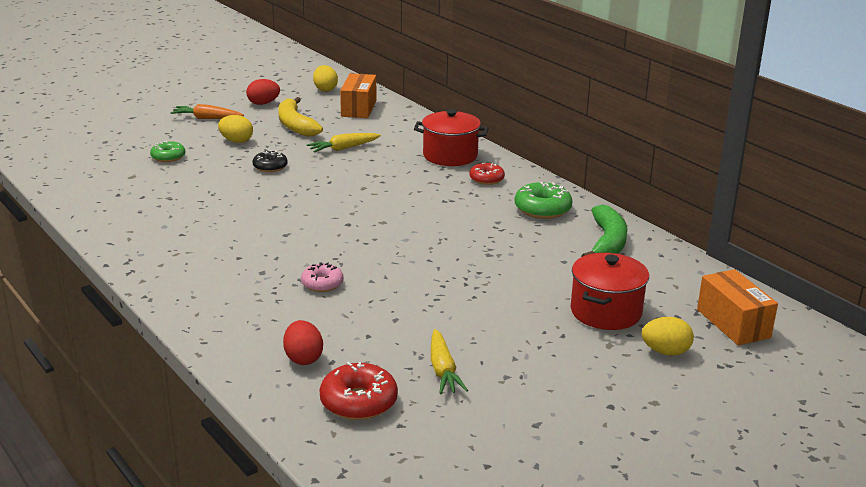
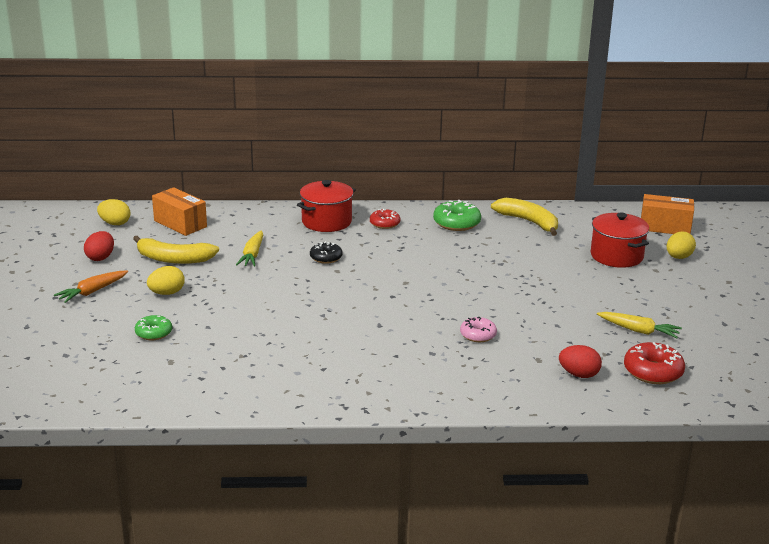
camera: 55 degrees left, 0 degrees up
black donut [252,150,288,172] -> black donut moved to [310,241,342,264]
green banana [581,205,627,257] -> yellow banana [491,198,558,236]

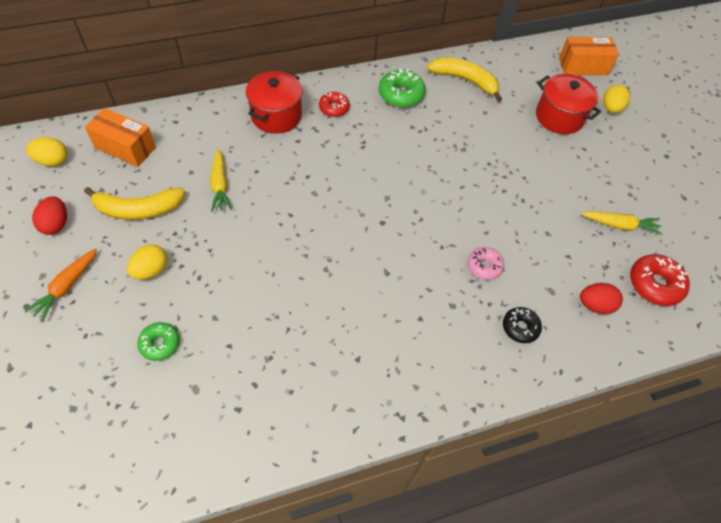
camera: 20 degrees left, 30 degrees up
black donut [310,241,342,264] -> black donut moved to [503,307,542,343]

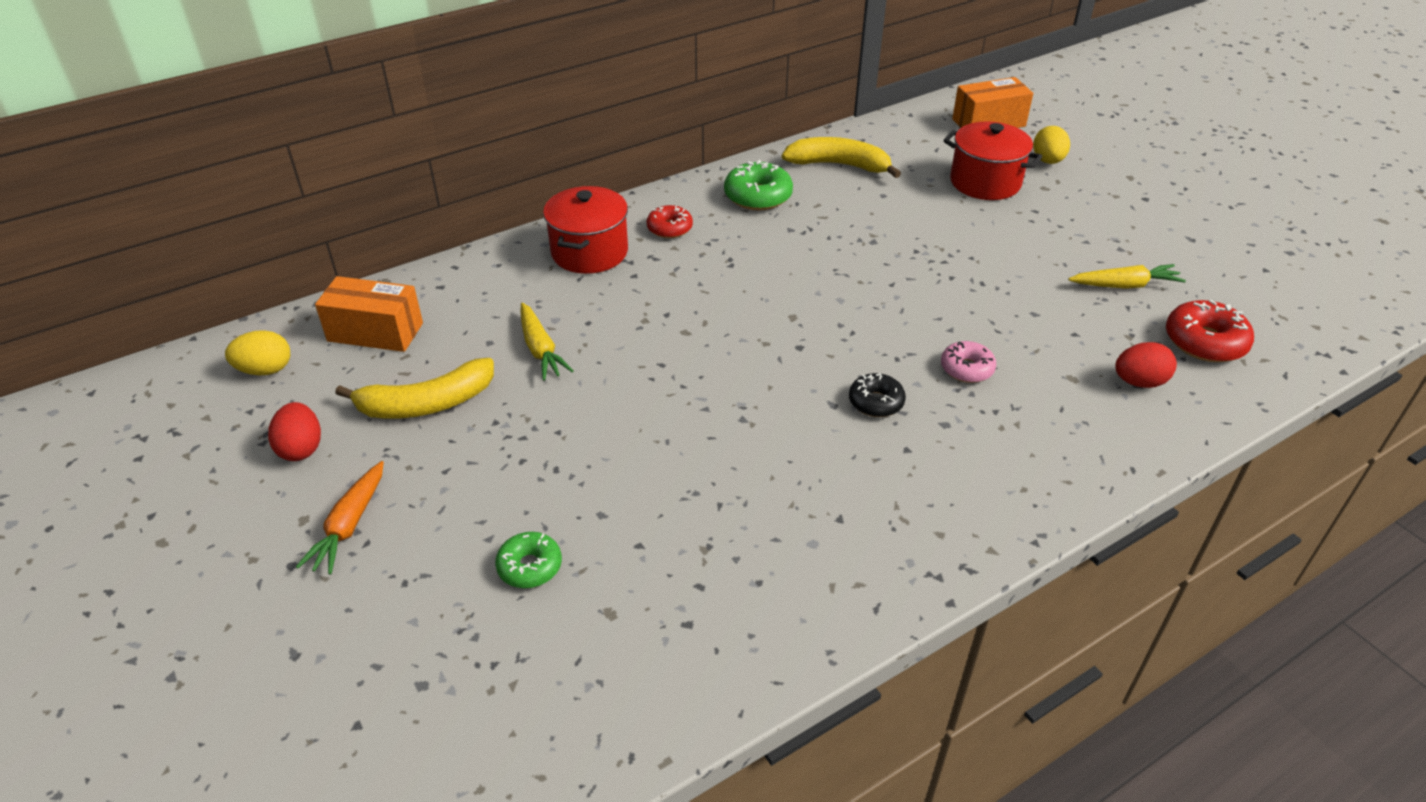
camera: 10 degrees left, 15 degrees down
yellow egg [127,244,167,280] -> none
black donut [503,307,542,343] -> black donut moved to [849,373,906,417]

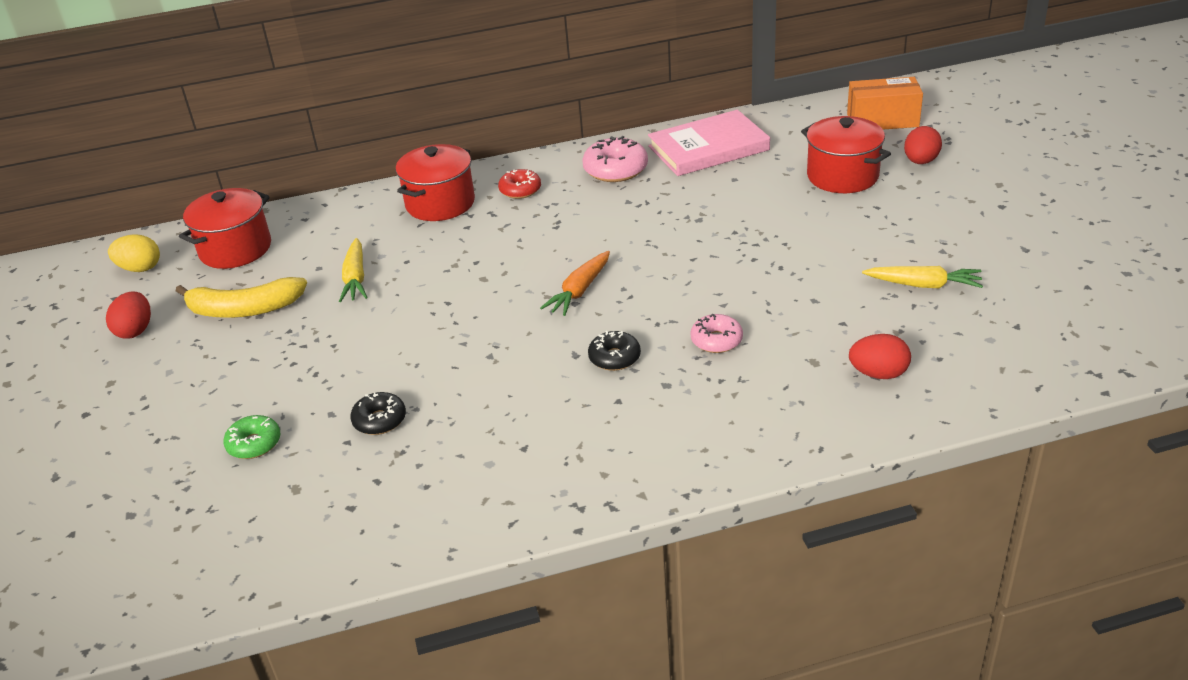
camera: 20 degrees right, 5 degrees down
orange carrot [296,461,384,575] -> orange carrot moved to [540,251,610,316]
orange box [315,276,423,352] -> red pot [179,188,271,269]
green donut [724,160,793,211] -> pink donut [582,136,648,182]
yellow banana [782,137,901,178] -> pink book [648,110,770,176]
yellow egg [1033,126,1070,164] -> red egg [904,126,942,164]
red donut [1166,300,1254,362] -> none
none -> black donut [350,392,406,435]

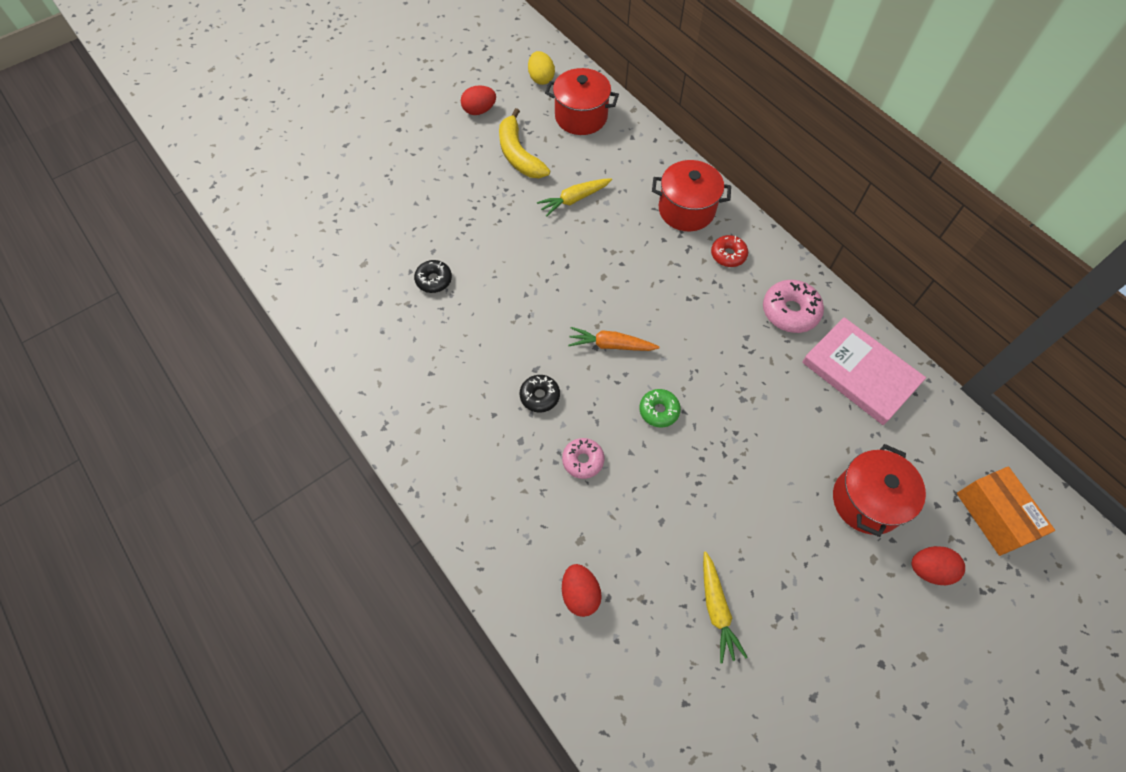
camera: 65 degrees right, 25 degrees up
green donut [223,415,281,459] -> green donut moved to [639,389,681,427]

